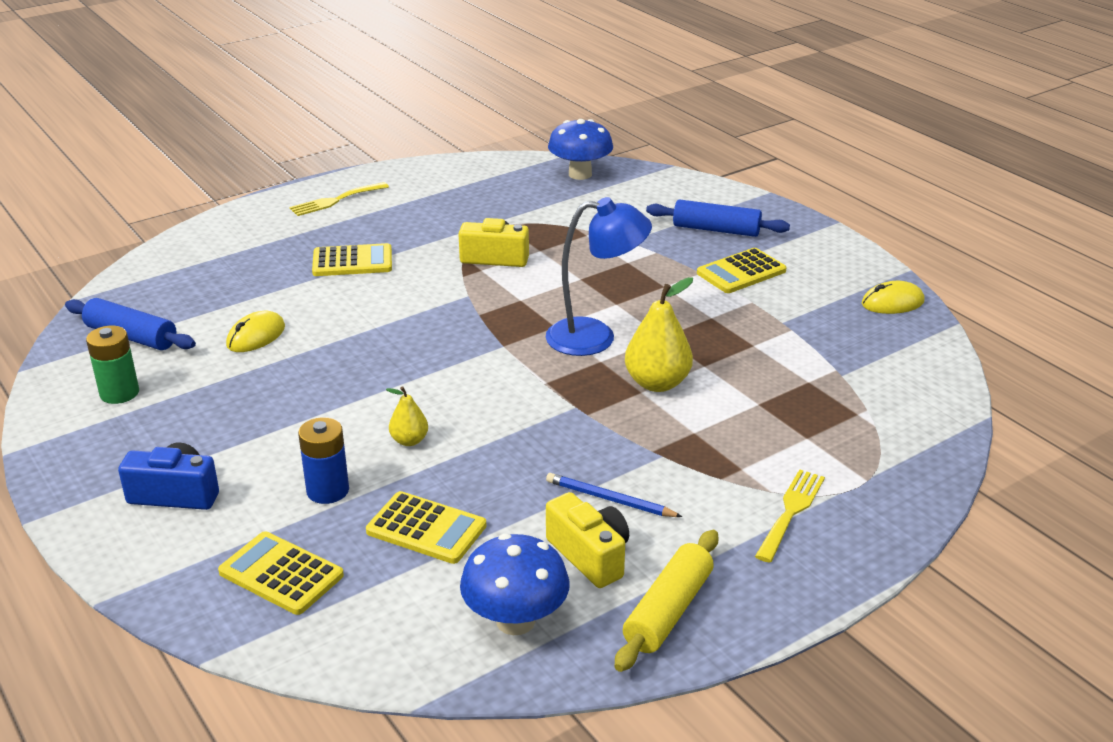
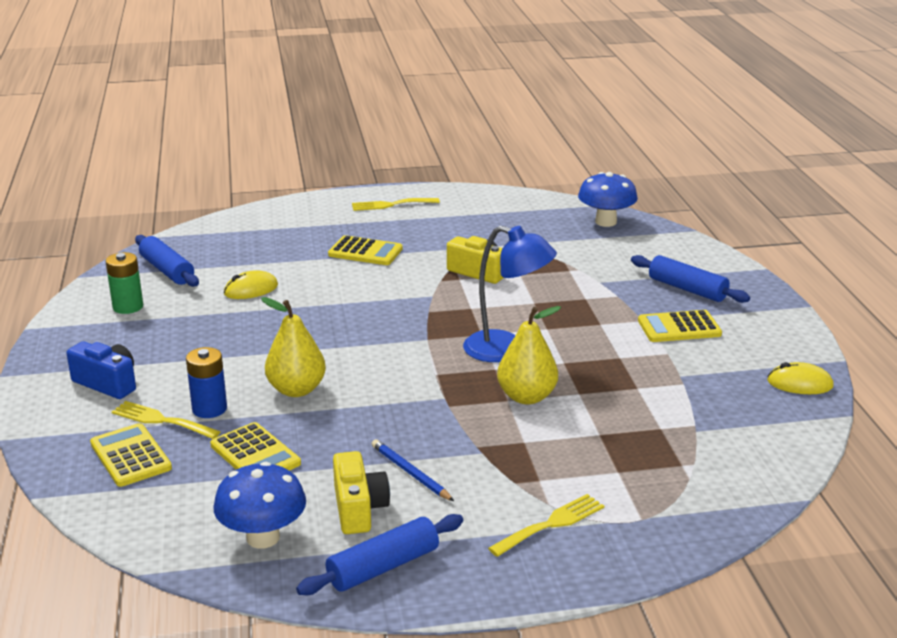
camera: 25 degrees right, 5 degrees down
yellow pear [386,387,428,446] -> yellow pear [261,297,326,397], size x1.83
yellow rolling pin [615,530,718,672] -> blue rolling pin [296,514,463,595]
none -> yellow fork [112,401,220,439]

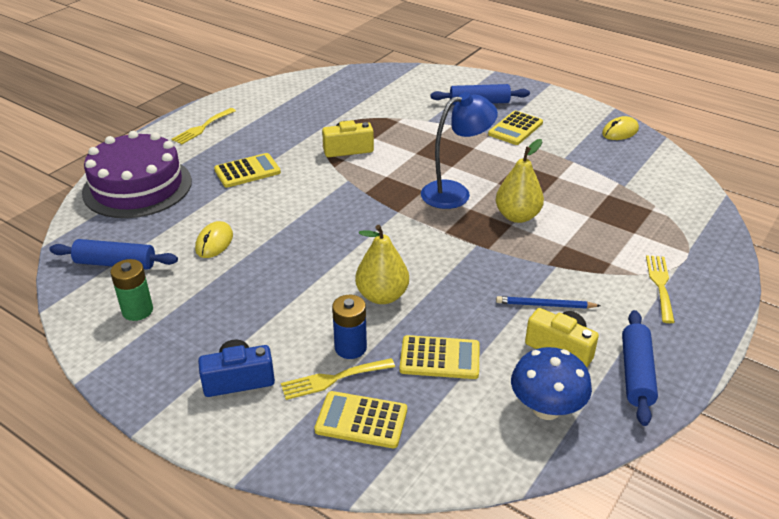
camera: 45 degrees left, 10 degrees up
blue mushroom [578,172,638,227] -> none
none -> purple cake [82,131,192,218]

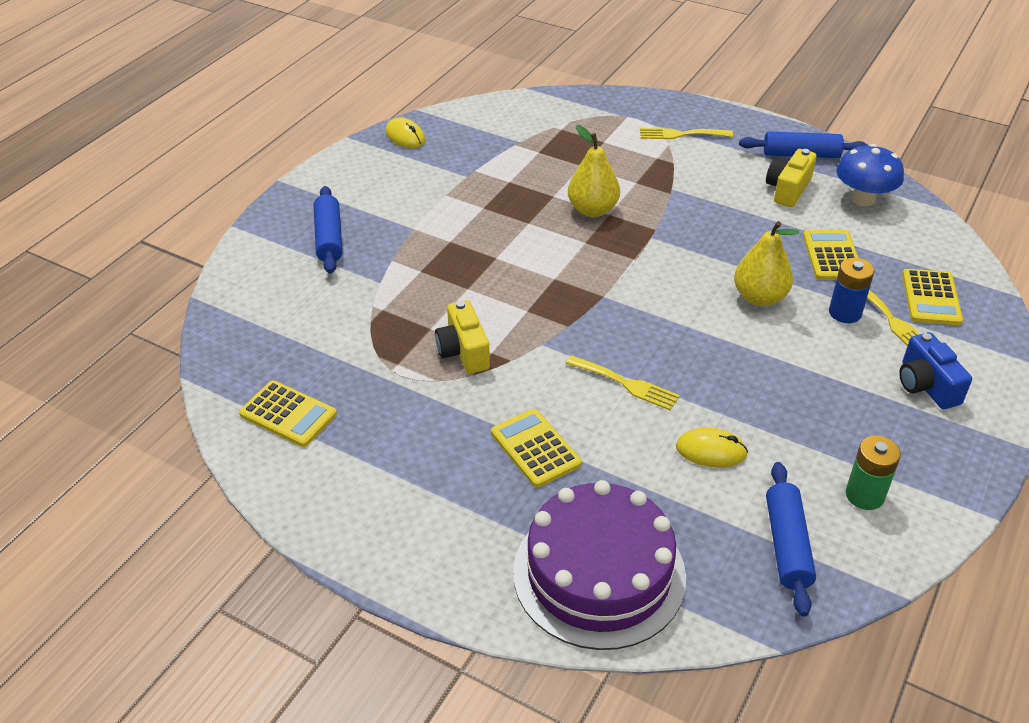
camera: 95 degrees left, 5 degrees up
yellow fork [172,108,236,144] -> yellow fork moved to [566,355,680,410]
blue lamp [421,92,498,209] -> none
yellow calculator [488,111,543,145] -> yellow calculator moved to [239,380,337,447]
blue pencil [496,296,601,309] -> none

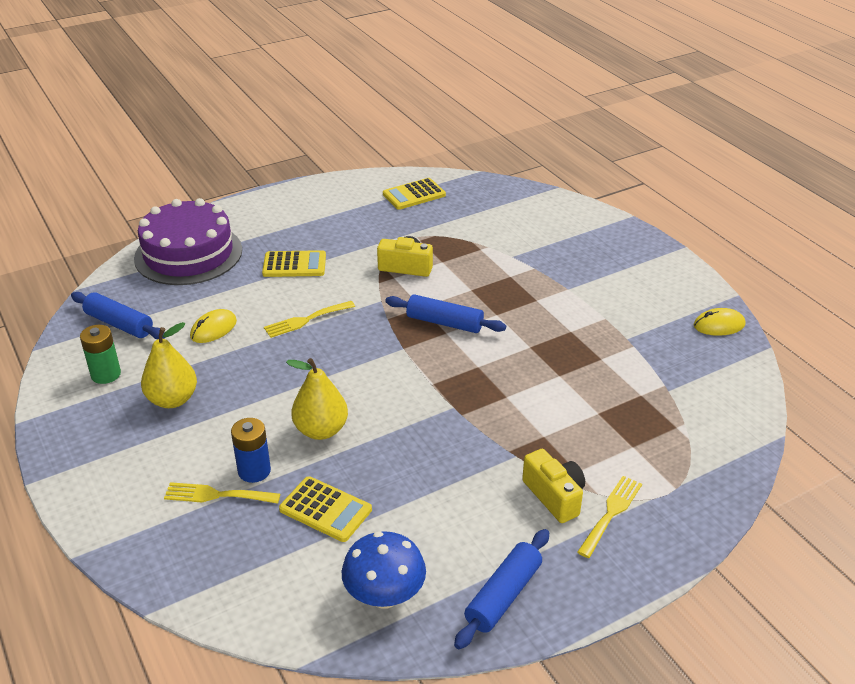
camera: 120 degrees right, 5 degrees down
blue rolling pin [314,186,343,274] -> blue rolling pin moved to [385,294,506,333]
yellow pear [568,125,620,217] -> yellow pear moved to [141,322,197,408]
yellow camera [766,149,817,207] -> yellow camera moved to [522,449,585,523]
blue camera [899,332,972,409] -> none
yellow calculator [902,269,963,325] -> none

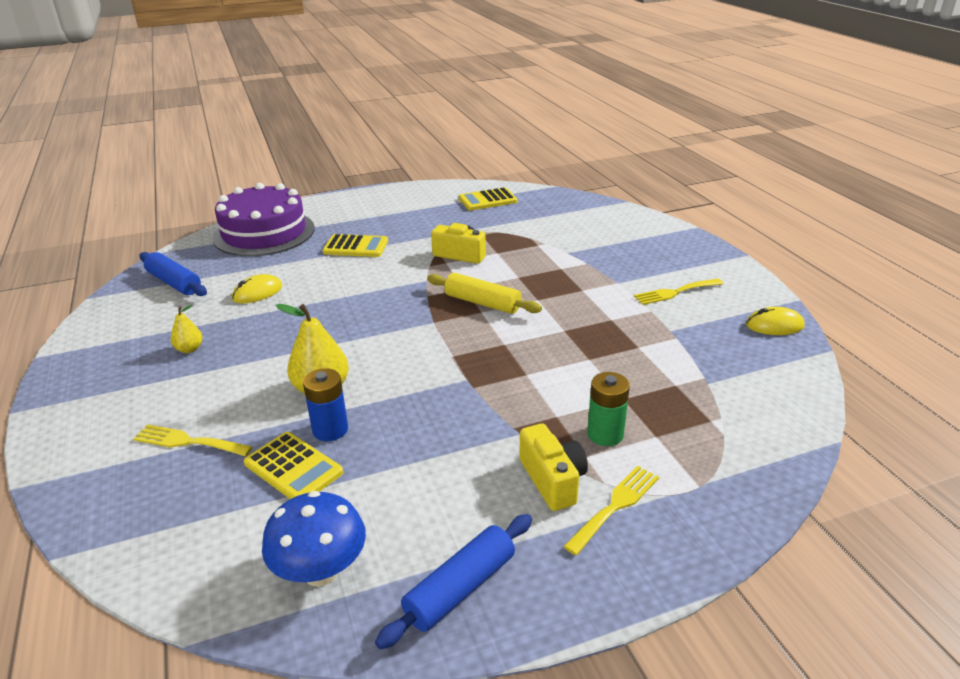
camera: 10 degrees right, 5 degrees down
green battery [80,325,121,384] -> green battery moved to [587,372,630,446]
yellow pear [141,322,197,408] -> yellow pear [171,305,203,353], size x0.55
blue battery [231,418,271,483] -> blue battery moved to [303,368,348,441]
yellow fork [264,301,355,338] -> yellow fork moved to [634,279,724,305]
blue rolling pin [385,294,506,333] -> yellow rolling pin [427,273,542,314]

